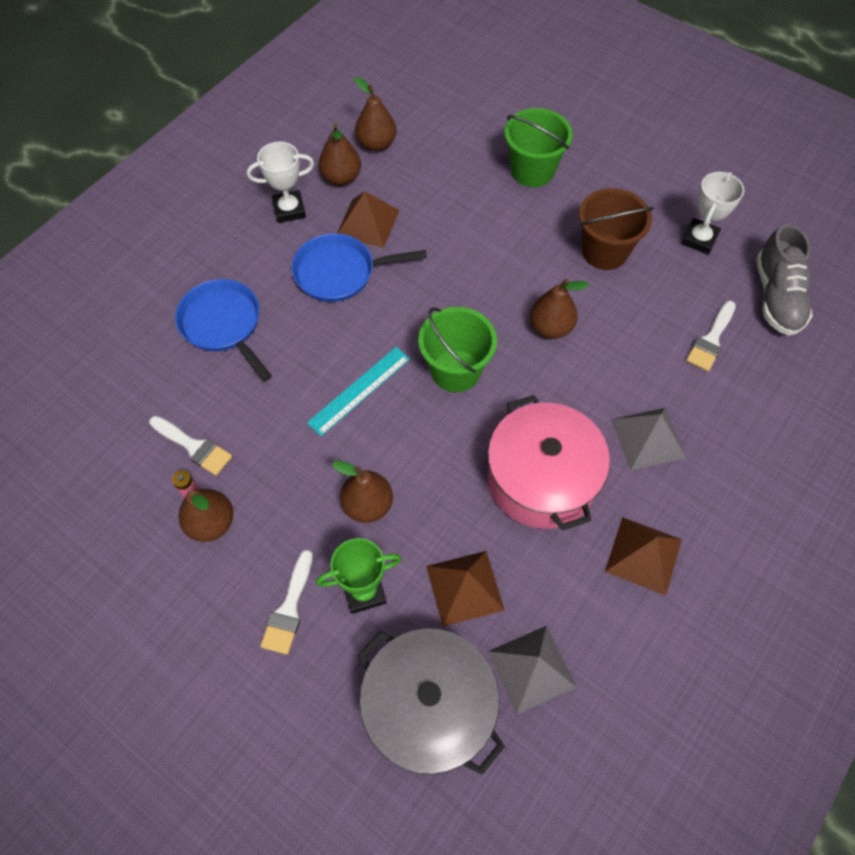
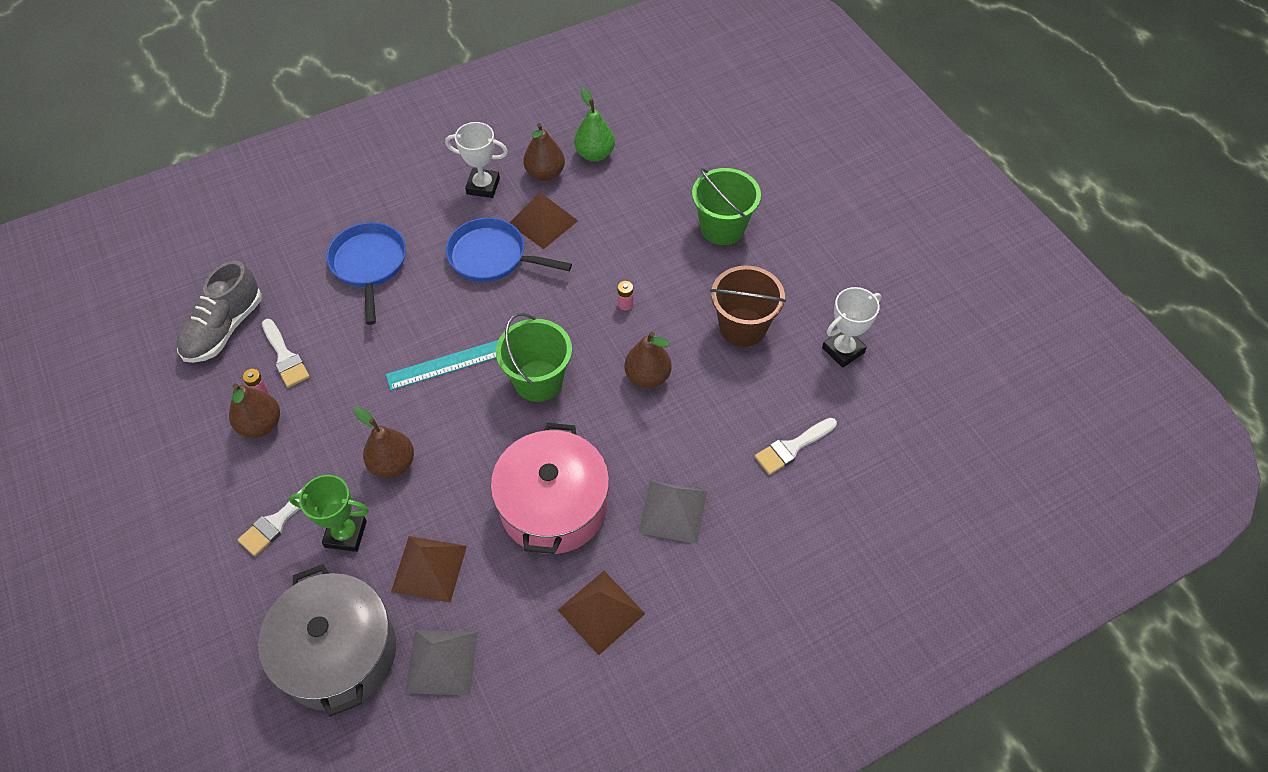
camera: 25 degrees right, 5 degrees down
brown pear [354,77,397,151] -> green pear [574,88,615,162]
grey shoe [756,224,813,336] -> grey shoe moved to [176,260,262,363]
none -> pink battery [618,281,633,310]

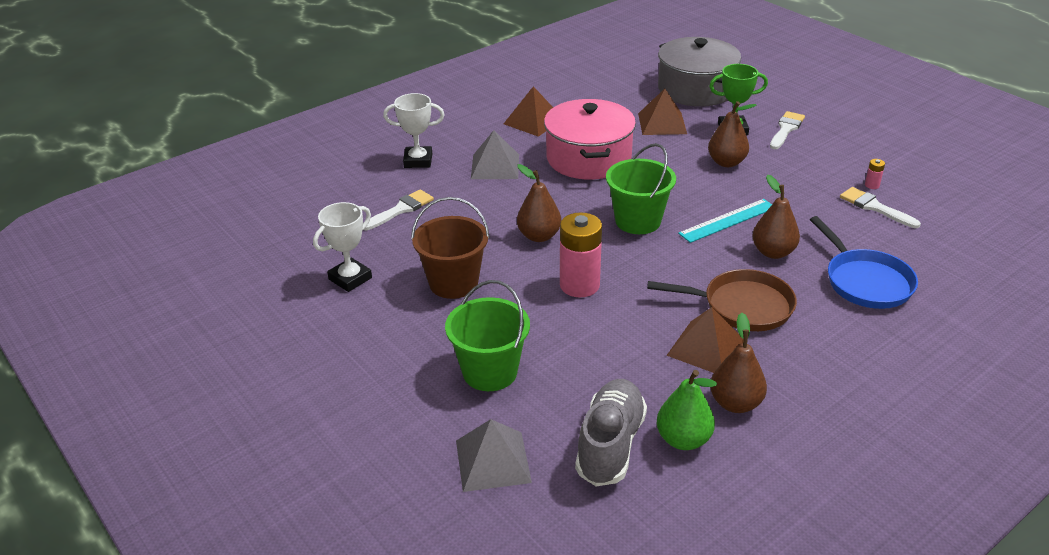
camera: 170 degrees right, 20 degrees down
grey shoe [176,260,262,363] -> grey shoe moved to [575,379,647,487]
brown pear [229,383,280,438] -> brown pear moved to [752,175,800,259]
grey pyramid [405,630,478,695] -> grey pyramid moved to [456,419,532,492]
white trophy [445,122,508,198] -> white trophy moved to [383,93,445,168]
blue pan [446,218,572,282] -> brown pan [647,269,797,331]
pink battery [618,281,633,310] -> pink battery [560,212,602,297], size x2.45

